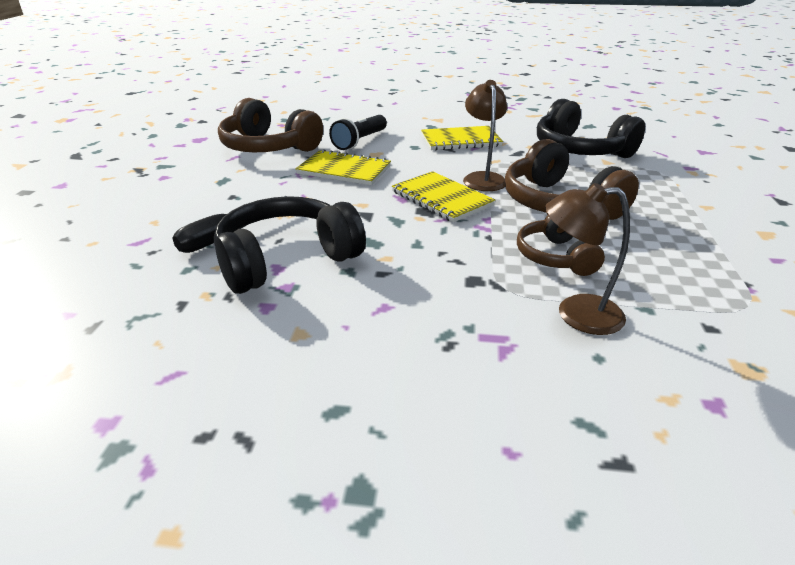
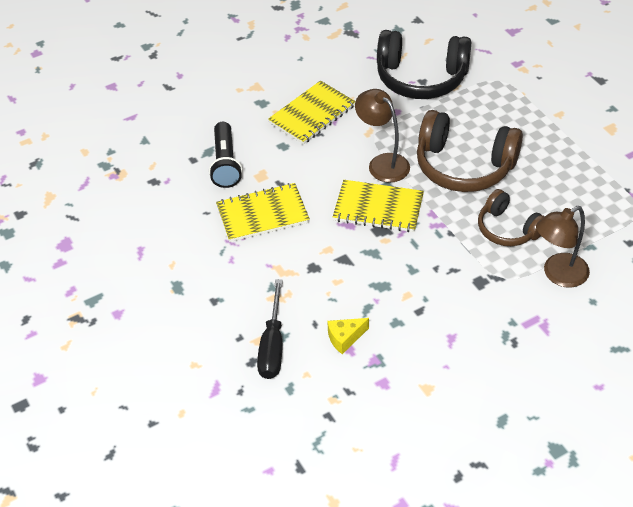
camera: 35 degrees left, 15 degrees up
black headphones [214,196,366,294] -> yellow cheese [327,318,369,354]
brown headphones [218,98,323,152] -> none

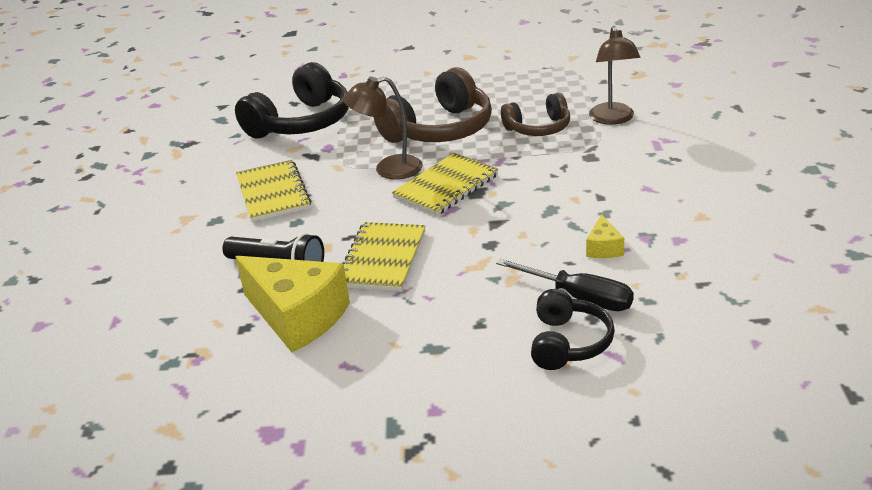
camera: 60 degrees left, 15 degrees down
none -> yellow cheese [235,256,350,352]
none -> black headphones [531,289,615,370]

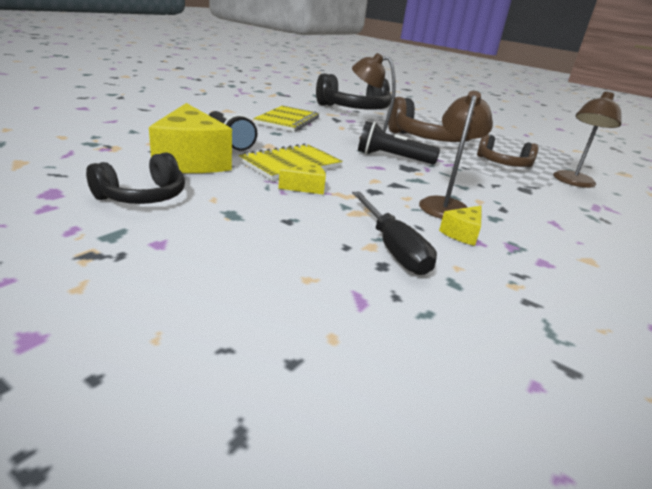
camera: 30 degrees right, 5 degrees down
yellow notebook [392,153,499,216] -> black flashlight [358,121,440,164]
black headphones [531,289,615,370] -> black headphones moved to [86,152,185,204]
none -> yellow cheese [278,163,326,195]
none -> brown lamp [419,91,493,219]

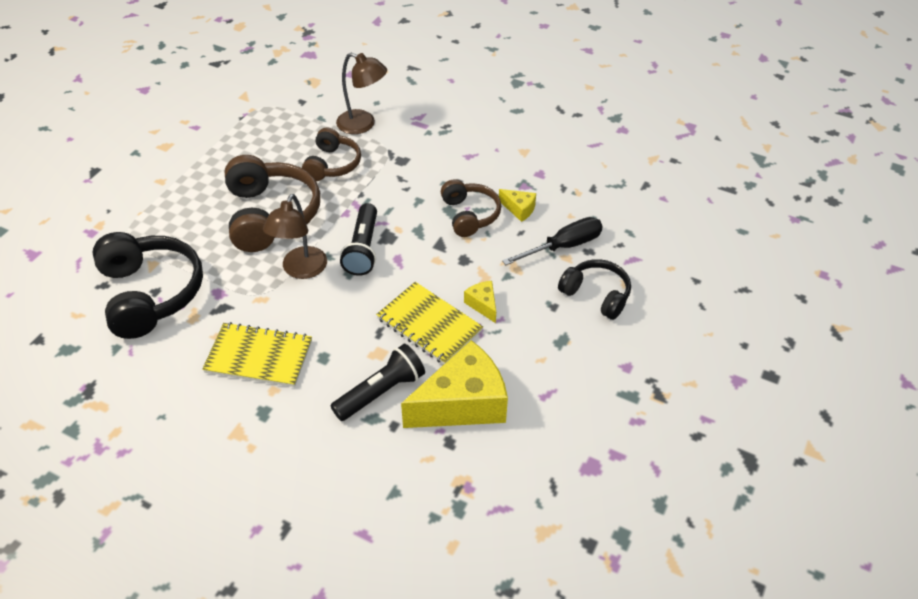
camera: 95 degrees left, 20 degrees up
black headphones [86,152,185,204] -> black headphones moved to [558,259,631,320]
brown lamp [419,91,493,219] -> brown headphones [441,179,501,237]

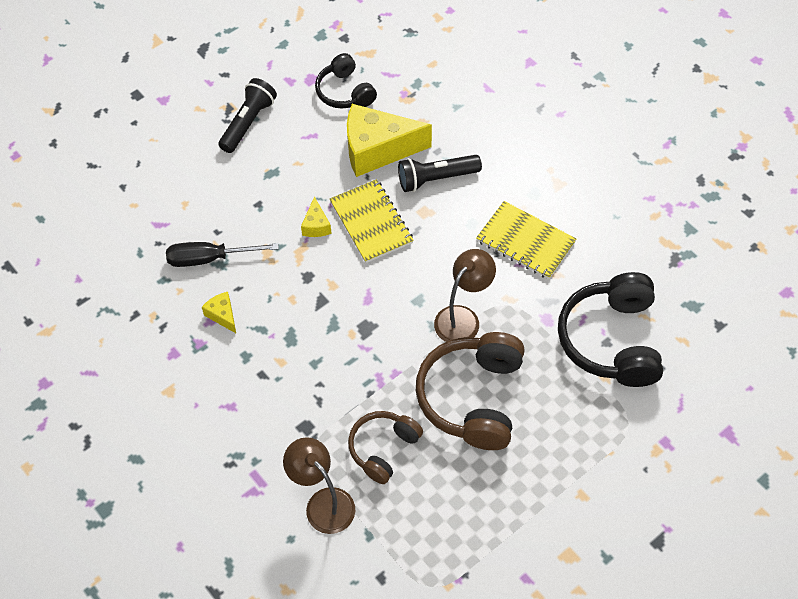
camera: 155 degrees left, 10 degrees up
black flashlight [340,203,377,276] -> black flashlight moved to [218,78,277,153]
brown headphones [441,179,501,237] -> none
black headphones [558,259,631,320] -> black headphones moved to [315,53,377,109]

